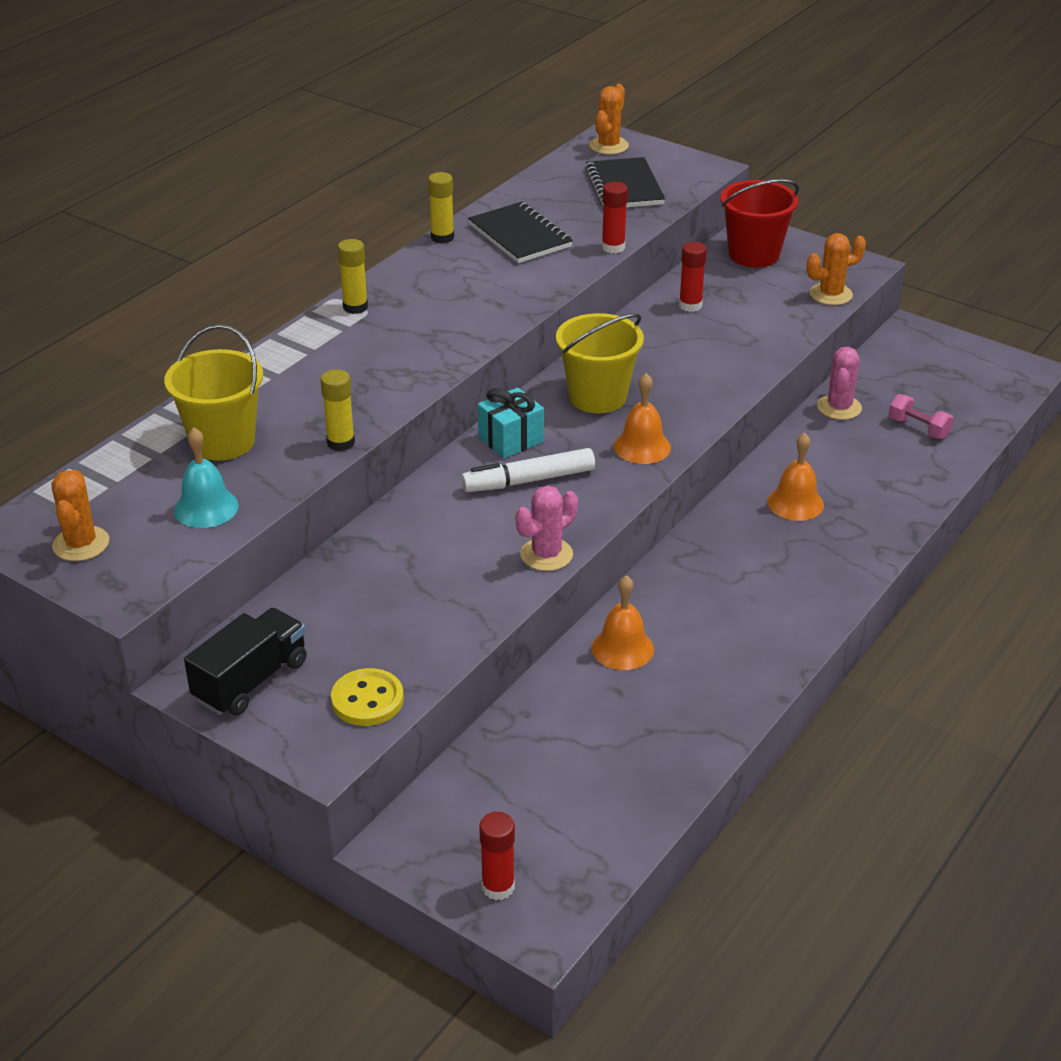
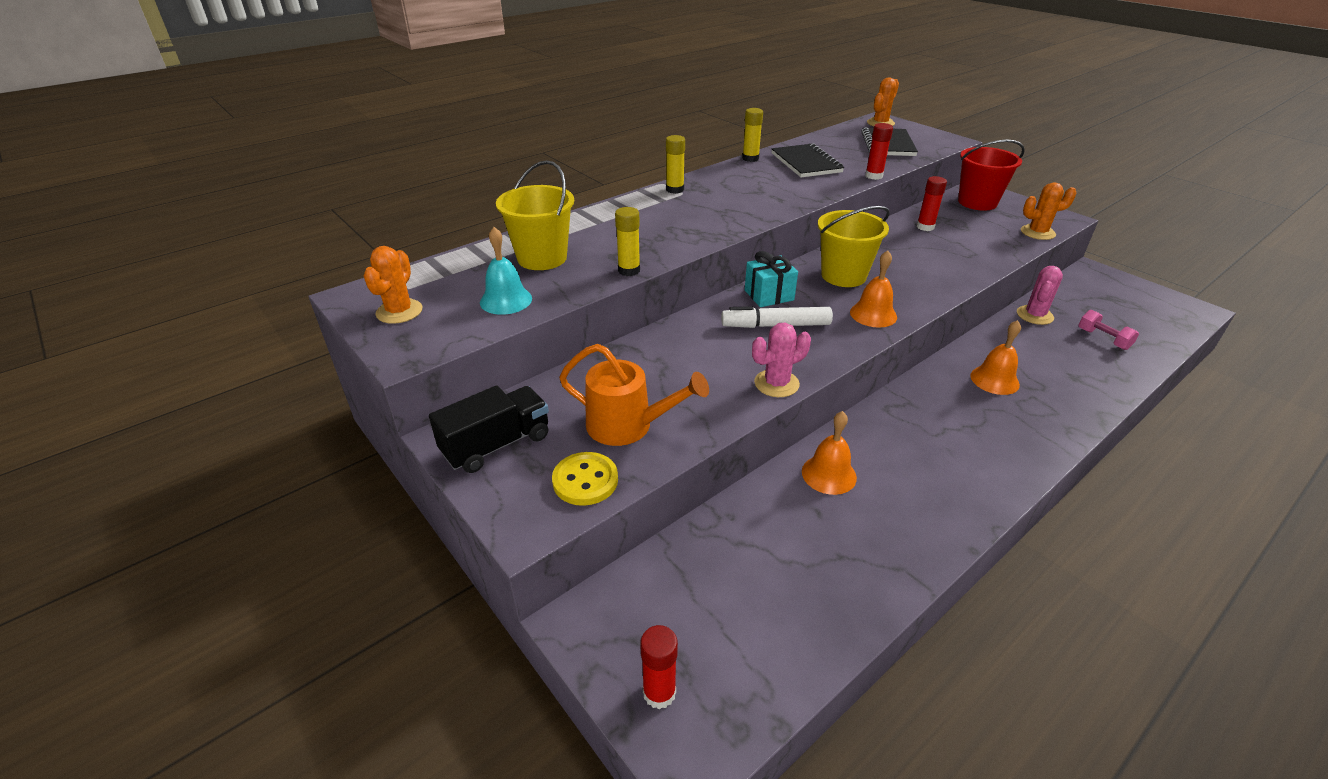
camera: 15 degrees right, 0 degrees up
none -> orange watering can [559,344,709,446]

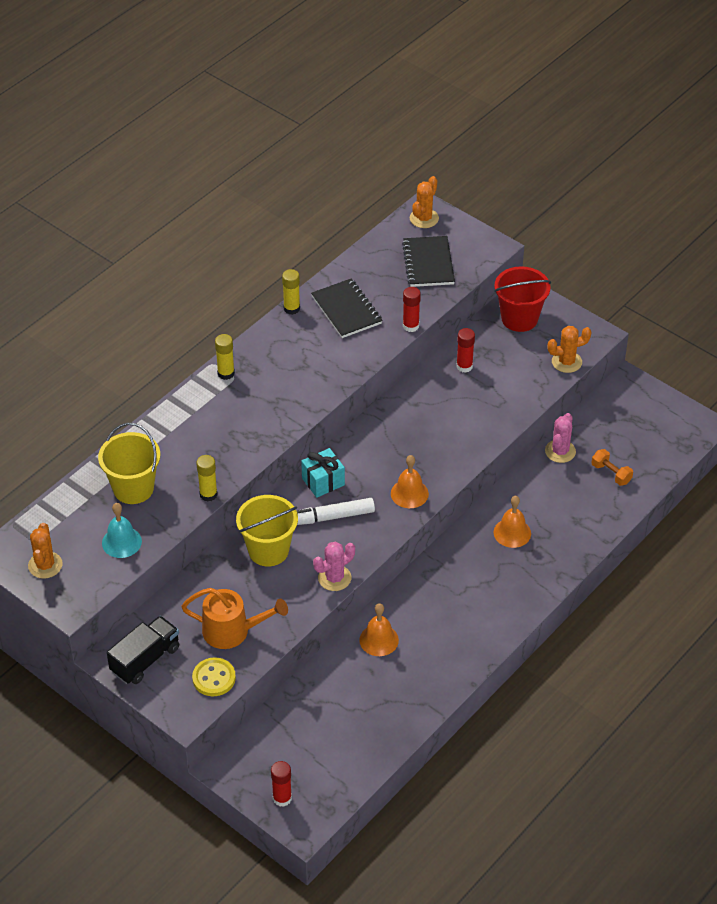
camera: 10 degrees left, 10 degrees up
yellow bucket [818,206,890,287] -> yellow bucket moved to [236,495,298,566]
pink dumbbell [1078,310,1139,350] -> orange dumbbell [592,449,633,486]

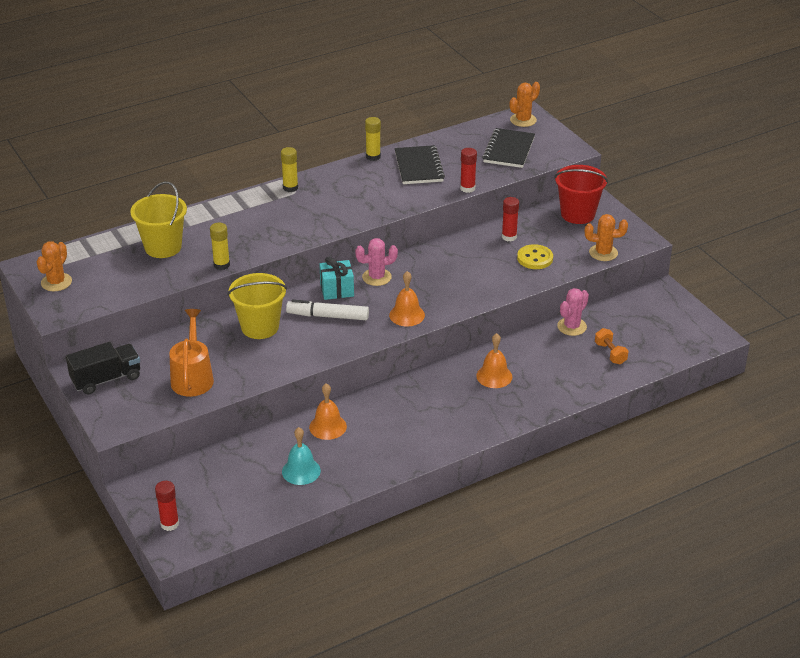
camera: 20 degrees right, 10 degrees down
turquoise bell [102,503,142,558] -> turquoise bell moved to [282,427,321,485]
orange watering can [181,588,288,649] -> orange watering can turned 120 degrees counterclockwise [169,309,214,397]
yellow button [192,657,236,696] -> yellow button moved to [517,244,553,269]
pink cactus [313,542,355,591] -> pink cactus moved to [355,238,398,286]

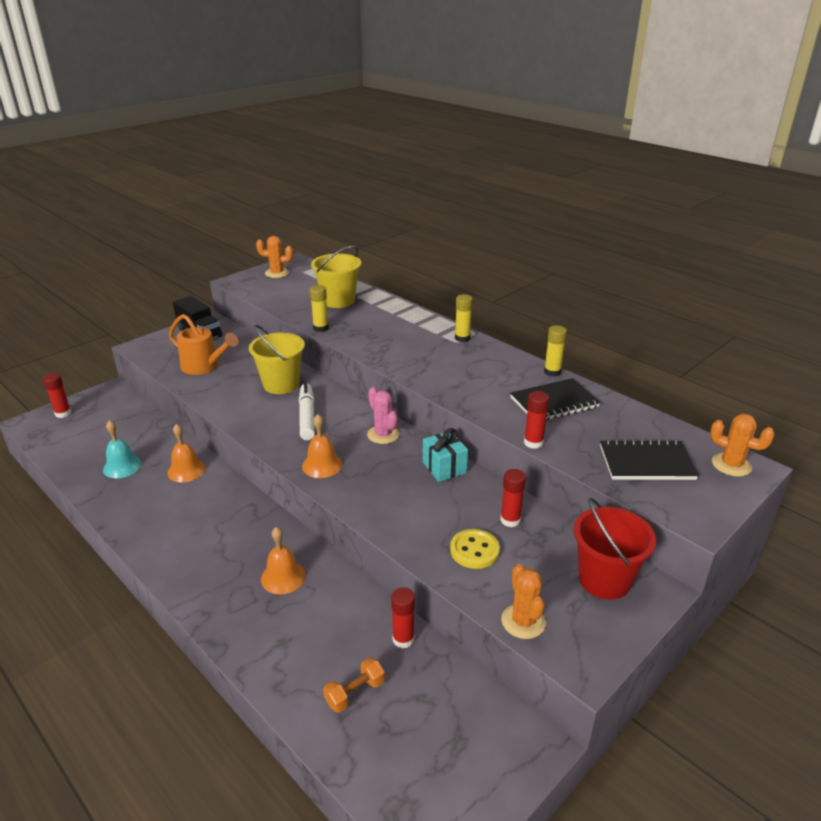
camera: 75 degrees right, 5 degrees down
orange watering can [169,309,214,397] -> orange watering can turned 45 degrees clockwise [169,314,239,375]
turquoise gift [319,257,354,300] -> turquoise gift moved to [423,428,468,482]
pink cactus [557,288,589,336] -> red glue stick [391,587,415,649]

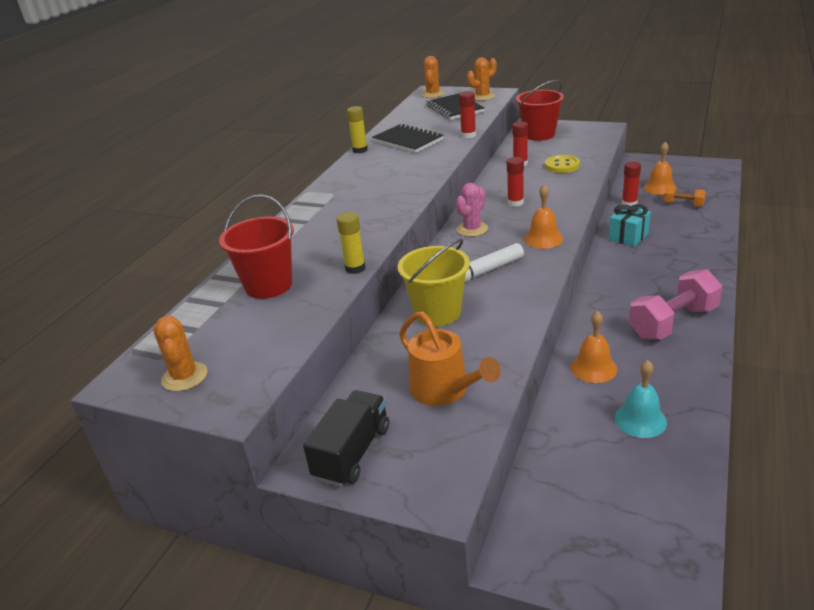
camera: 110 degrees left, 0 degrees up
red glue stick [43,373,71,418] -> red glue stick moved to [507,157,524,207]
orange watering can [169,314,239,375] -> orange watering can turned 135 degrees clockwise [399,312,501,406]
orange bell [261,527,306,594] -> orange bell moved to [643,142,677,195]
yellow bucket [311,246,361,308] -> red bucket [219,195,294,299]
turquoise gift [423,428,468,482] -> turquoise gift moved to [609,204,651,247]
yellow glue stick [455,294,473,342] -> none
orange cactus [501,564,546,639] -> orange cactus moved to [467,57,497,101]
none -> pink dumbbell [629,269,722,339]

